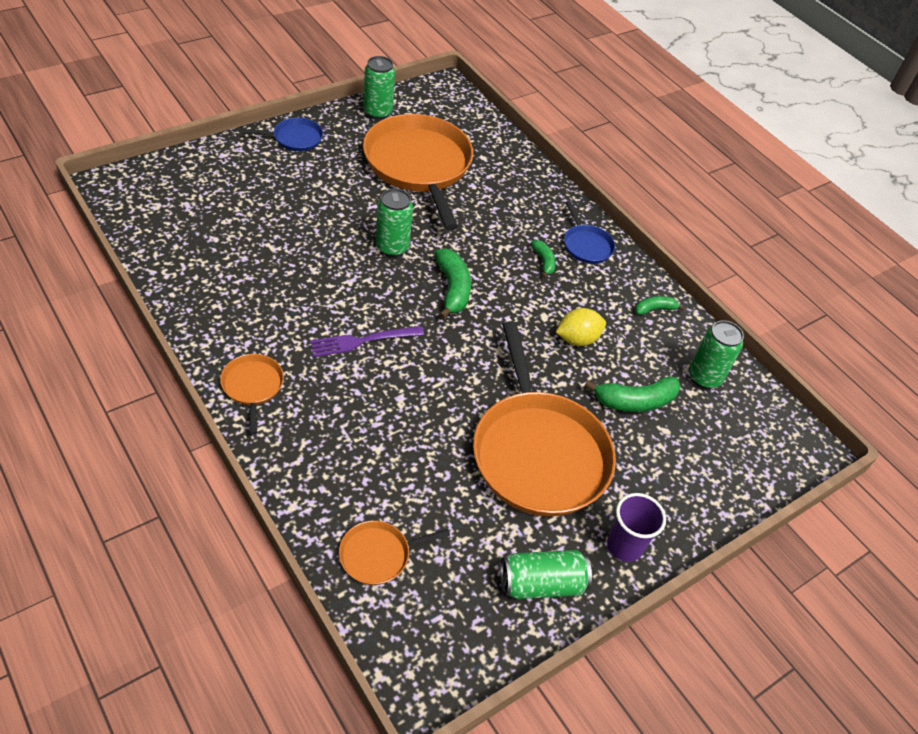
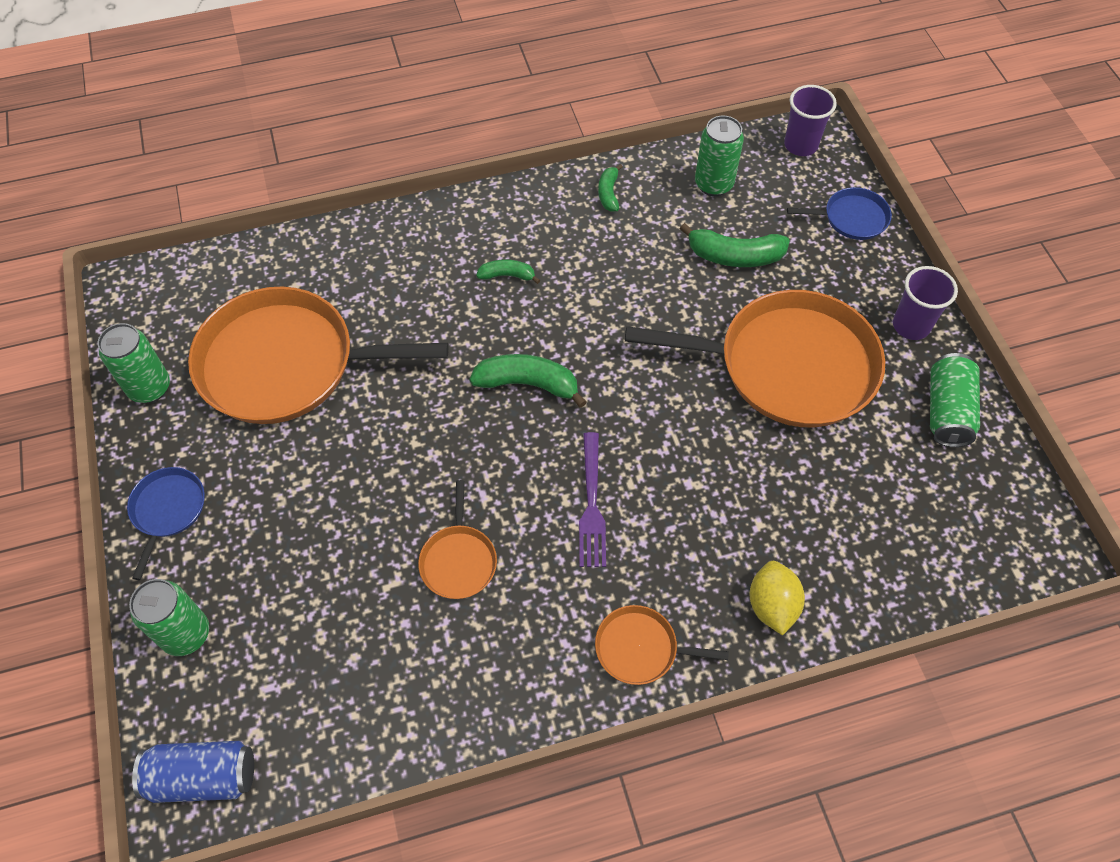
camera: 65 degrees left, 10 degrees up
orange pan [339,521,450,585] -> orange pan moved to [418,480,497,599]
green can [376,189,413,257] -> green can moved to [129,579,209,656]
yellow lemon [556,308,606,346] -> yellow lemon moved to [750,561,805,636]
blue pan [564,201,615,264] -> blue pan moved to [787,187,892,240]
green banana [584,376,681,412] -> green banana turned 90 degrees clockwise [680,223,790,267]
none -> blue can [132,741,254,803]
none -> purple cup [784,85,837,156]

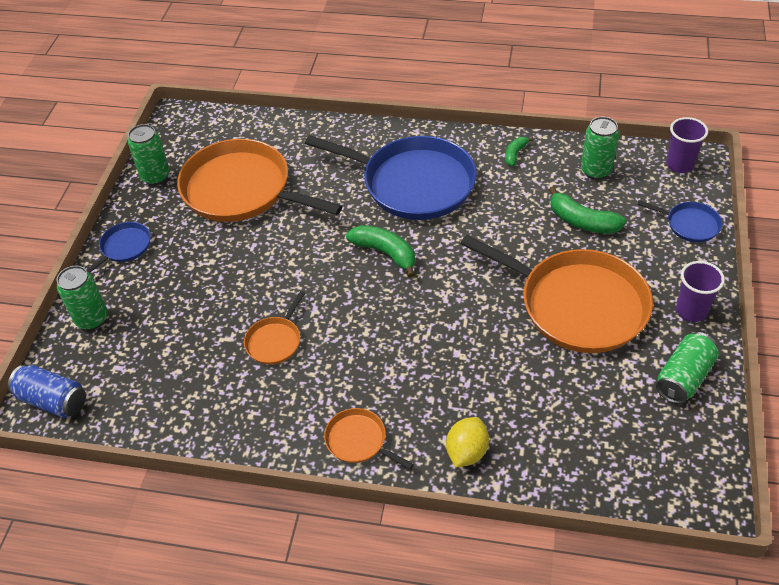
camera: 30 degrees right, 10 degrees down
green banana [476,259,540,284] -> blue pan [305,135,477,220]
purple fork [579,432,606,567] -> none

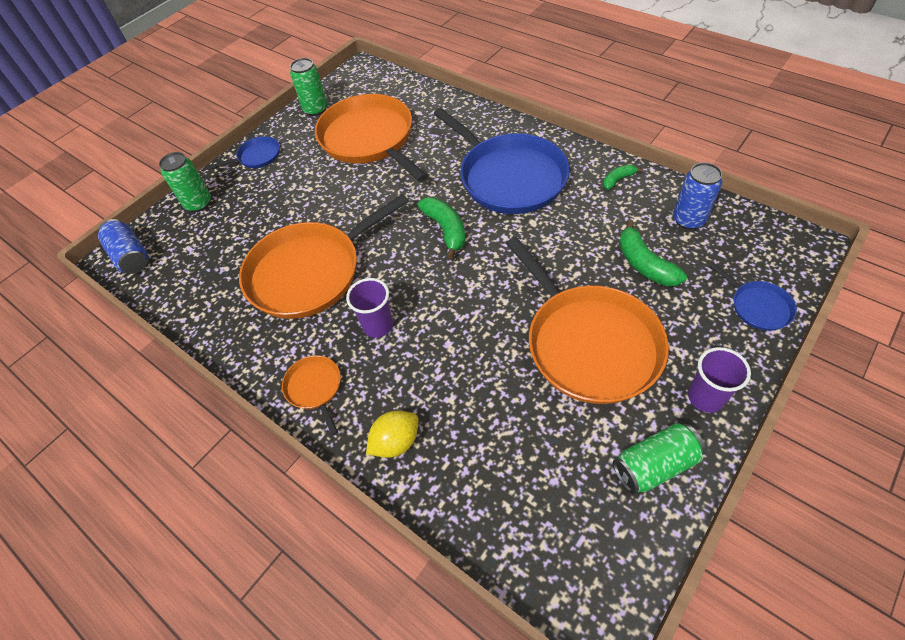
camera: 30 degrees right, 5 degrees up
orange pan [244,291,305,365] -> orange pan [239,194,409,319], size x2.25
green can [581,117,619,180] -> blue can [673,162,722,230]
purple cup [666,117,708,173] -> purple cup moved to [346,278,393,338]

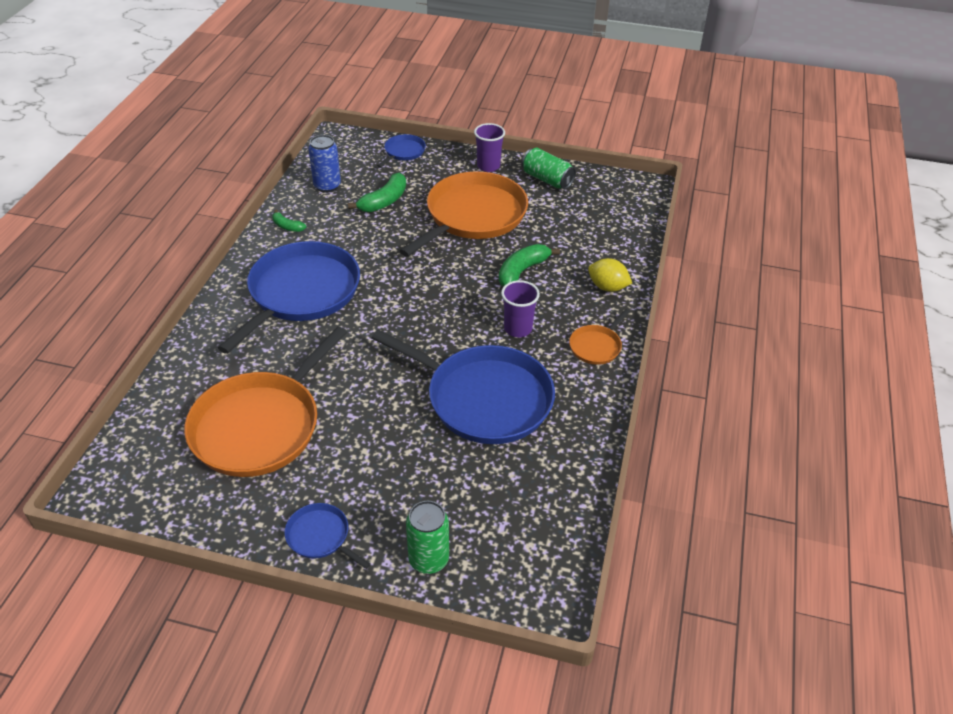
camera: 120 degrees left, 10 degrees down
blue can [98,219,149,274] -> none
orange pan [239,194,409,319] -> blue pan [372,329,555,444]
green can [290,58,327,116] -> none
green banana [418,198,465,259] -> green banana moved to [499,244,560,287]

